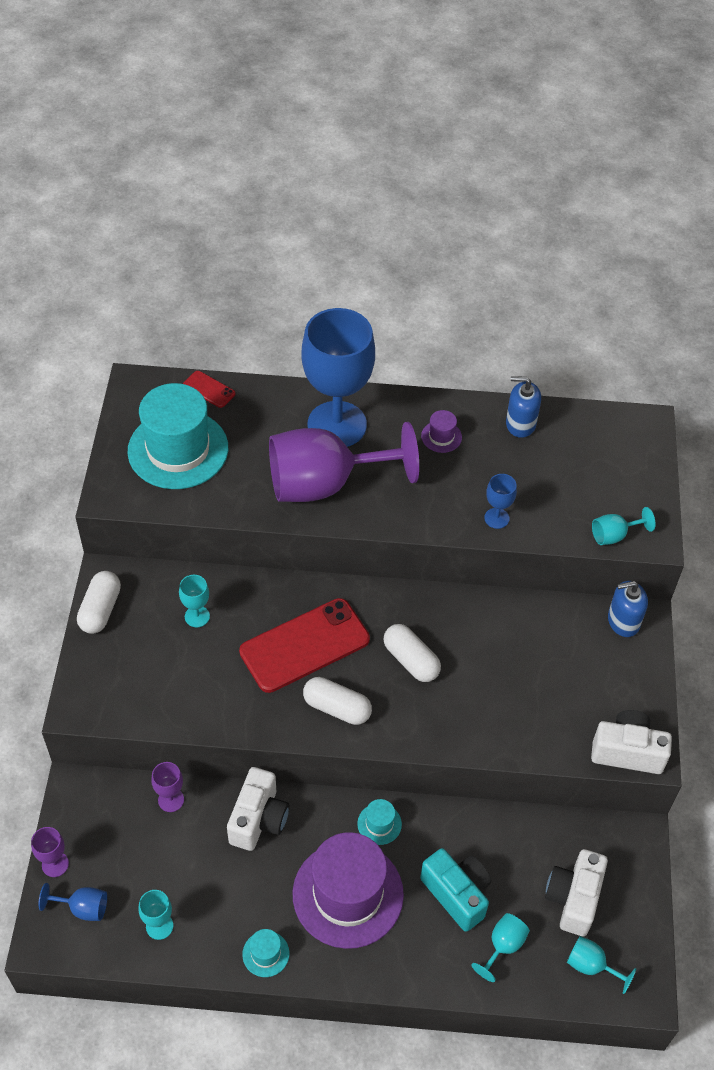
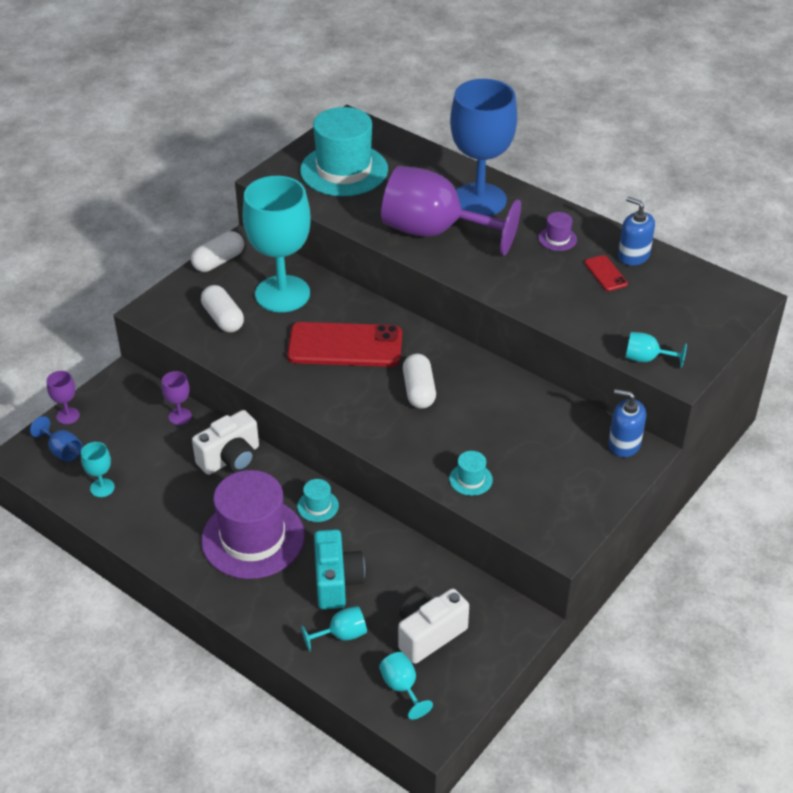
camera: 35 degrees right, 10 degrees down
turquoise goblet [179,575,210,627] -> turquoise goblet [242,176,311,312], size x2.48
red phone [183,371,235,408] -> red phone moved to [584,255,628,291]
turquoise hat [242,929,289,977] -> turquoise hat moved to [449,451,493,496]
white capsule [303,677,372,725] -> white capsule moved to [201,285,244,333]
blue goblet [484,474,517,529] -> none
white camera [591,710,672,774] -> none

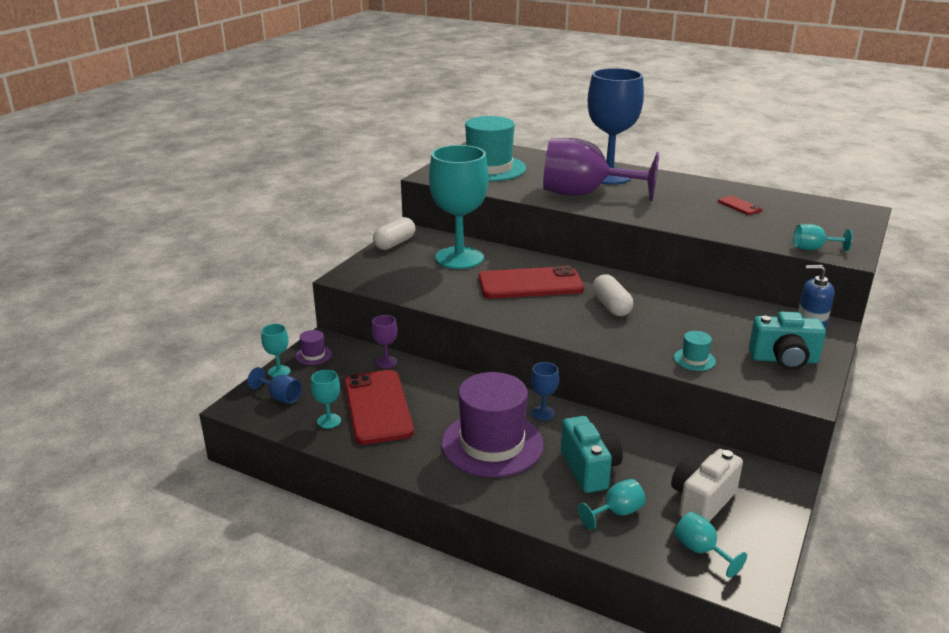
camera: 10 degrees left, 15 degrees down
purple goblet [47,371,80,424] -> turquoise goblet [261,324,290,378]
white camera [192,410,259,475] -> none
white capsule [201,285,244,333] -> none
turquoise hat [297,479,339,522] -> blue goblet [531,362,559,420]
purple hat [538,212,577,251] -> purple hat moved to [295,330,332,365]
blue soap dispenser [618,197,655,266] -> none
none -> red phone [344,370,414,445]
none -> turquoise camera [749,312,826,370]

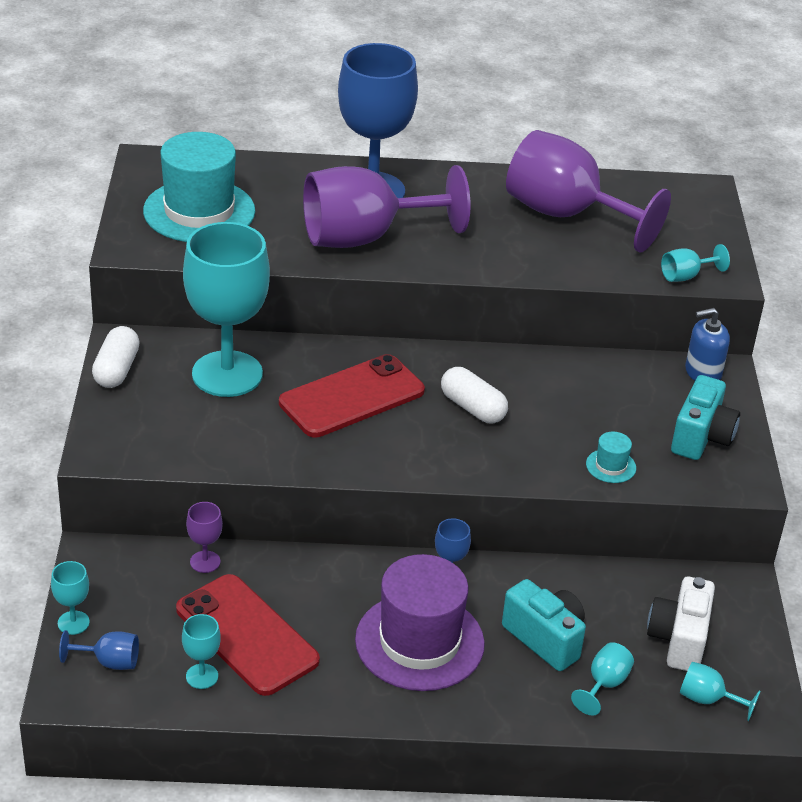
camera: 30 degrees left, 10 degrees up
purple hat [295,330,332,365] -> none
red phone [718,196,762,215] -> purple goblet [506,130,671,252]
turquoise camera [749,312,826,370] -> turquoise camera turned 45 degrees counterclockwise [671,375,740,460]

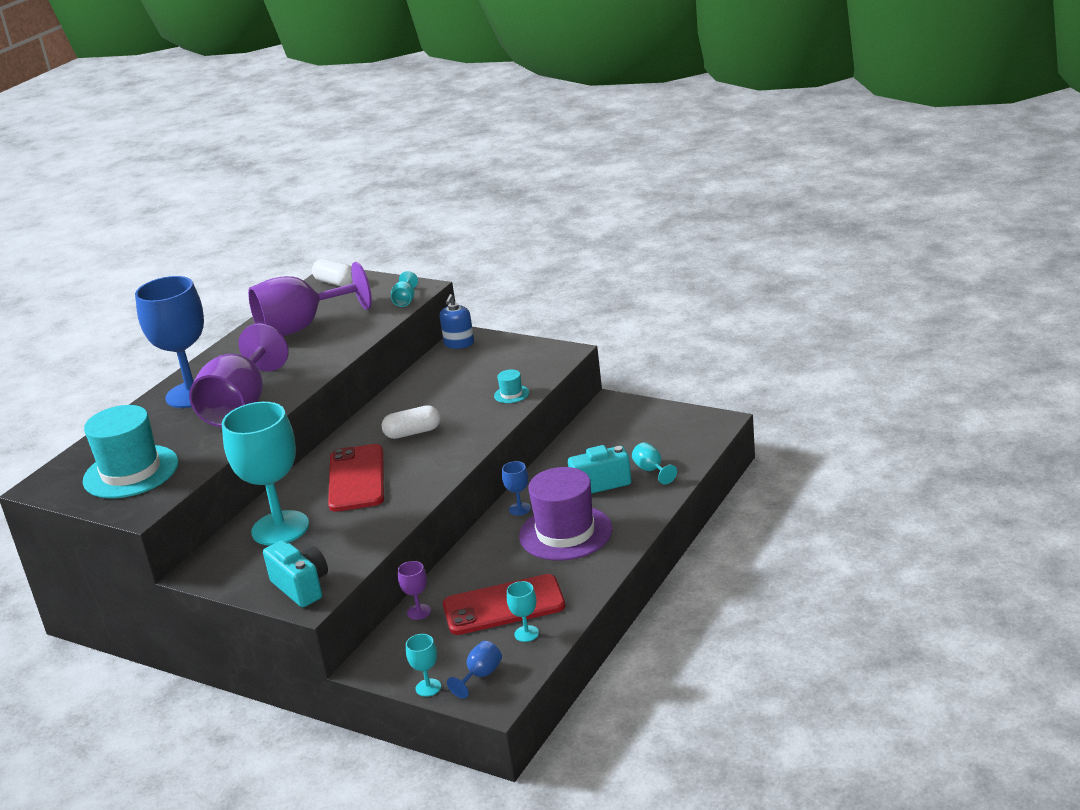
camera: 55 degrees left, 10 degrees down
white capsule [92,326,140,388] -> white capsule moved to [312,259,353,287]
white camera [647,576,715,671] -> none
turquoise camera [671,375,740,460] -> turquoise camera moved to [263,540,328,607]
turquoise goblet [680,662,761,721] -> none

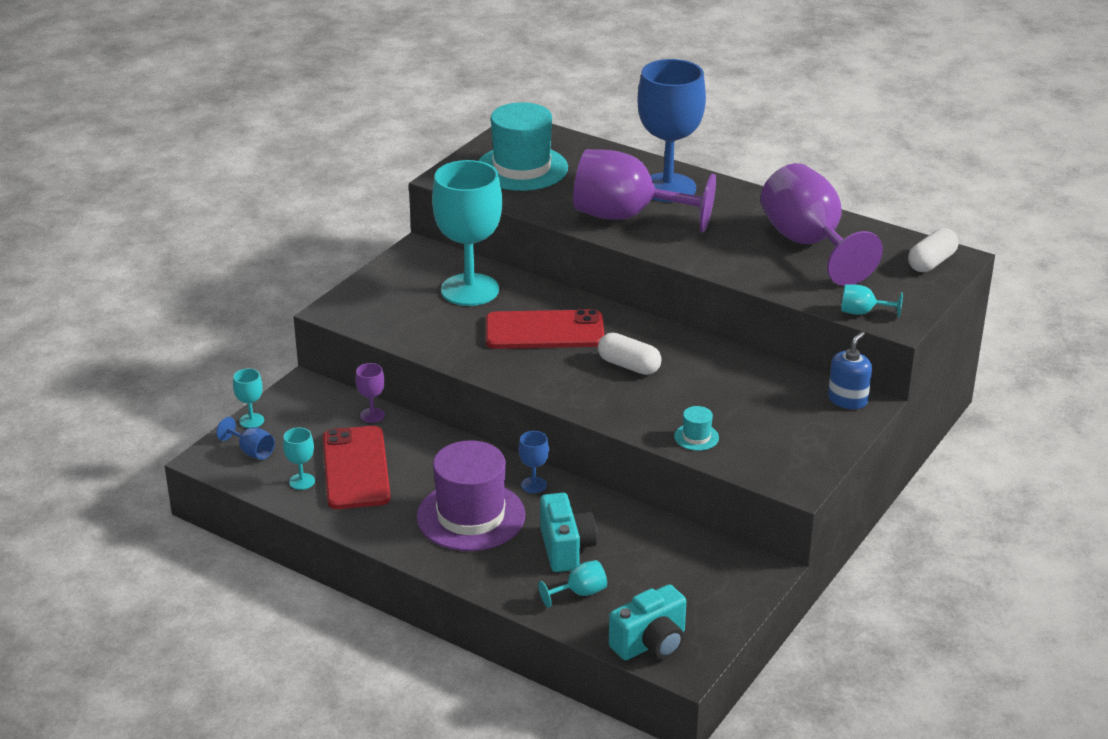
camera: 90 degrees right, 5 degrees up
turquoise camera [263,540,328,607] -> turquoise camera moved to [609,584,686,660]
white capsule [382,405,440,439] -> white capsule turned 45 degrees counterclockwise [598,333,662,375]
blue soap dispenser [439,294,474,349] -> blue soap dispenser turned 105 degrees clockwise [828,332,872,409]

